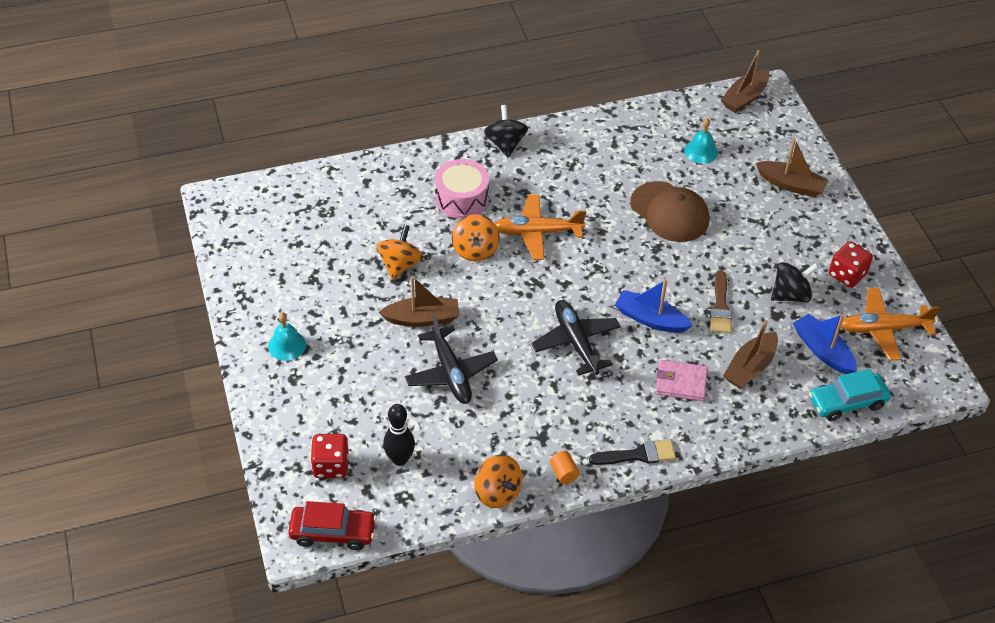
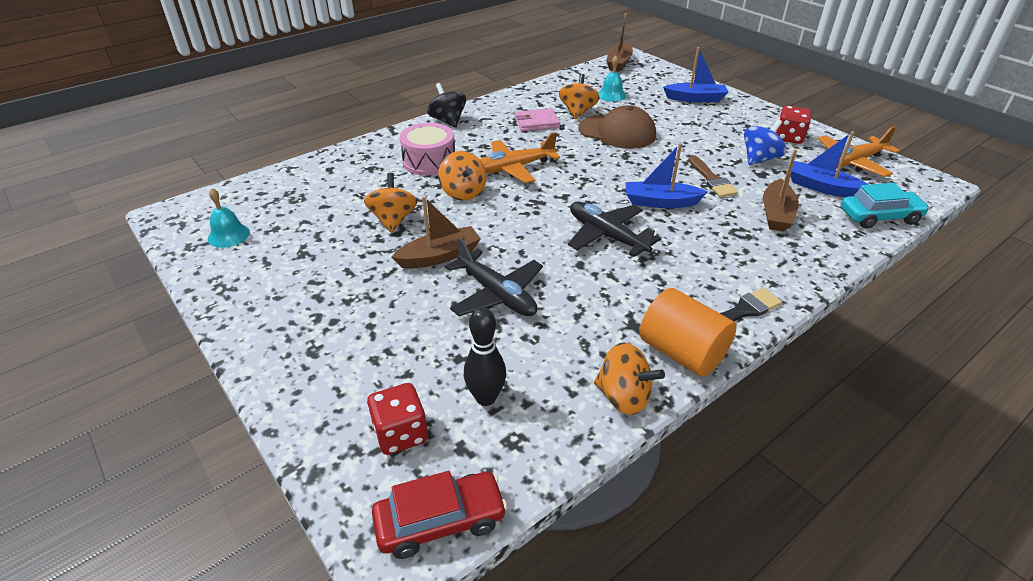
camera: 20 degrees left, 10 degrees down
turquoise bell [268,313,306,361] -> turquoise bell moved to [208,188,250,248]
orange cylinder [550,451,580,484] -> orange cylinder [640,288,737,377], size x2.26
pink wallet [656,360,708,401] -> pink wallet moved to [515,108,560,131]
brown boat [756,139,828,197] -> blue boat [663,47,728,102]
black spinning top [771,262,819,302] -> blue spinning top [744,119,786,165]
turquoise car [809,369,891,421] -> turquoise car turned 150 degrees counterclockwise [841,183,930,228]
none -> orange spinning top [559,74,599,119]

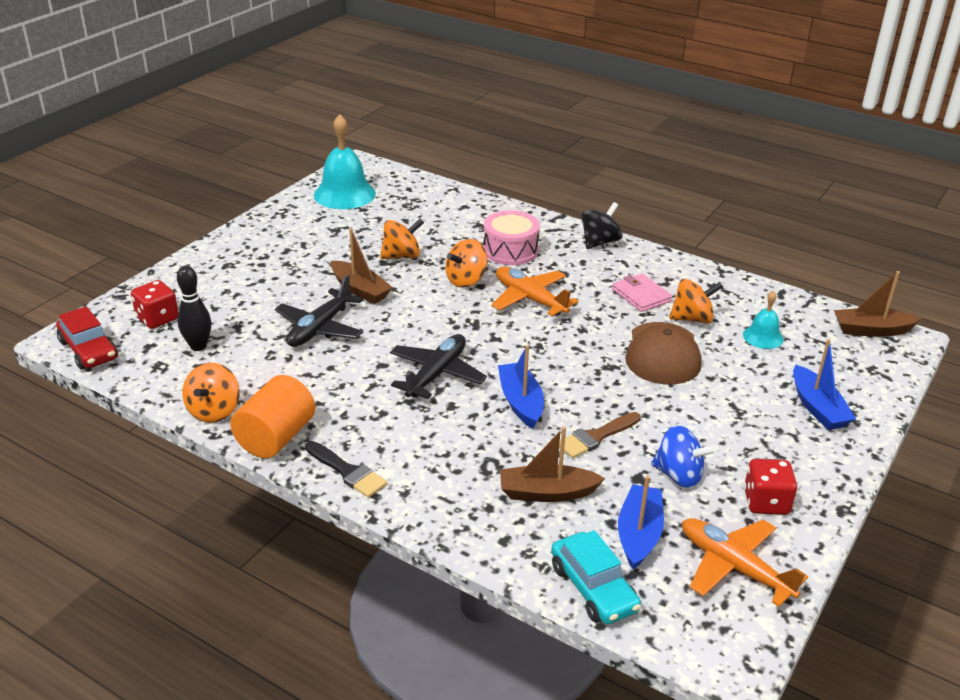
camera: 70 degrees right, 5 degrees down
turquoise bell [208,188,250,248] -> turquoise bell [314,114,376,209], size x1.87

